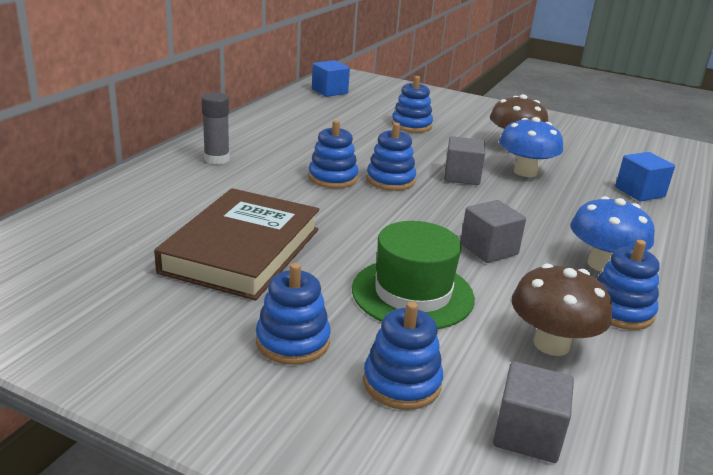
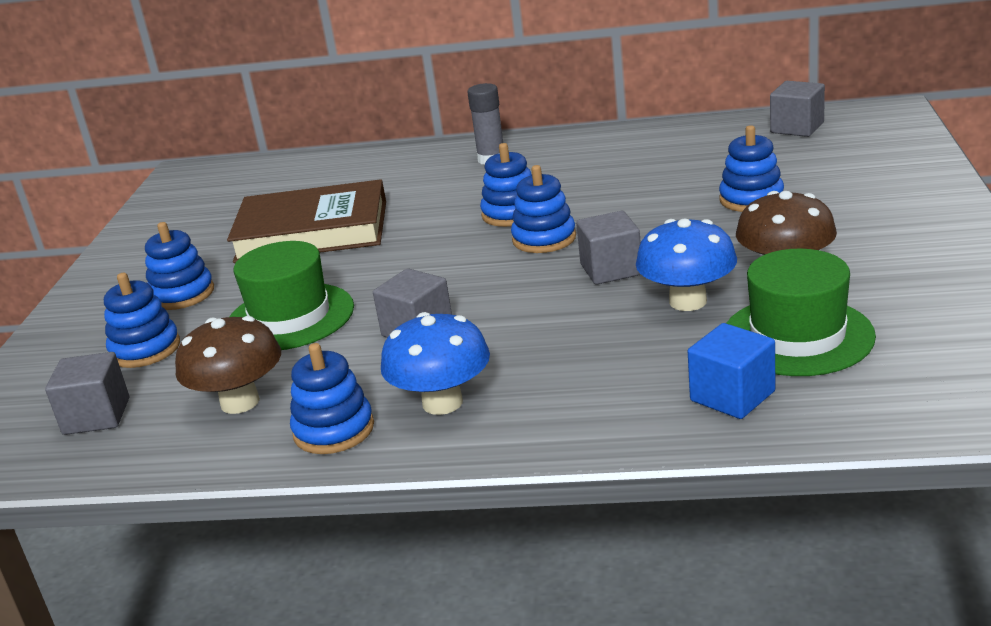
camera: 75 degrees right, 0 degrees up
blue cube [312,60,350,97] -> grey cube [770,81,825,137]
none -> green hat [726,249,876,376]

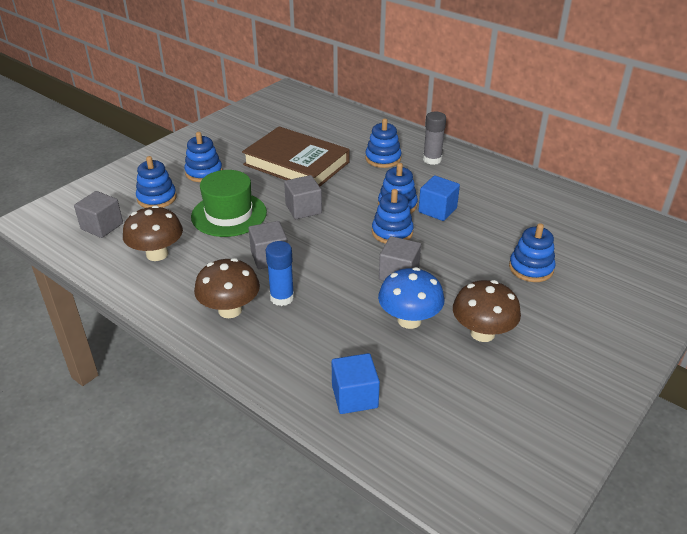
camera: 30 degrees right, 10 degrees up
blue stacking toy [290,343,374,454] -> blue stacking toy moved to [365,118,402,168]
blue mushroom [381,312,490,415] -> brown mushroom [194,258,260,318]
green hat [726,249,876,376] -> none
grey cube [770,81,825,137] -> grey cube moved to [284,175,322,219]
none -> blue glue stick [266,241,294,306]
none -> blue cube [418,175,460,221]

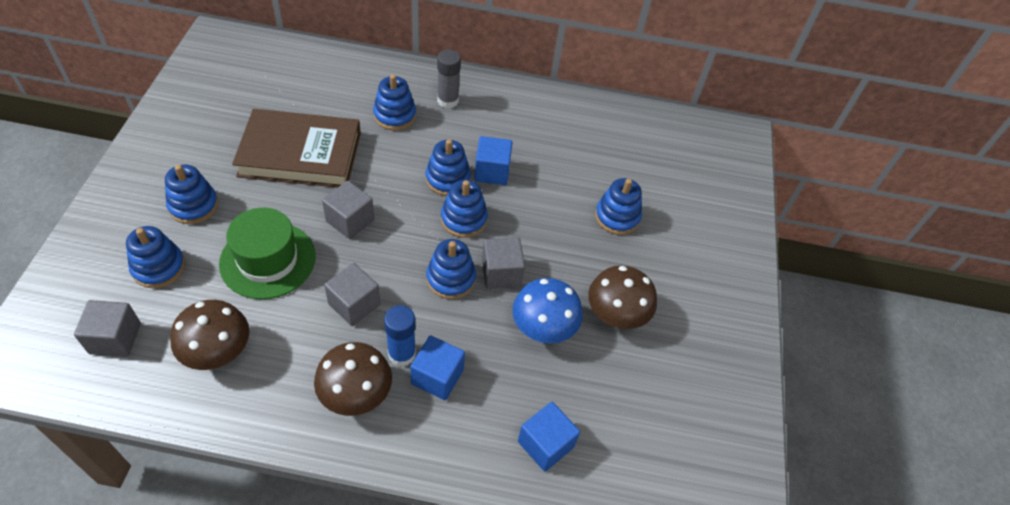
camera: 35 degrees left, 15 degrees up
none -> blue cube [410,335,465,400]
none -> blue stacking toy [426,239,476,299]

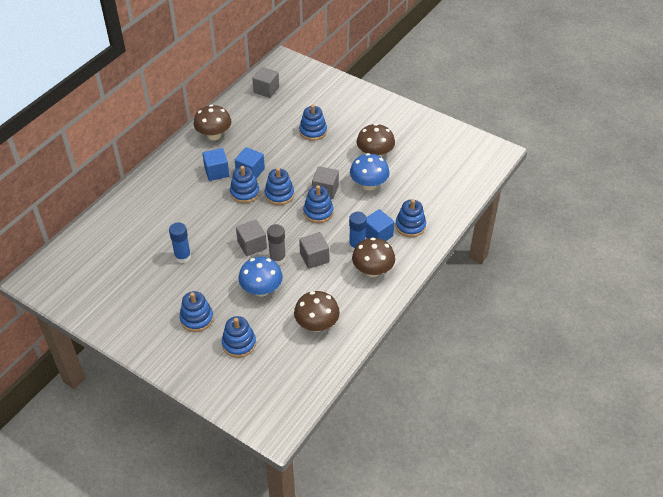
camera: 60 degrees left, 5 degrees down
grey cube [74,300,141,357] -> grey cube moved to [252,67,279,98]
green hat [219,208,316,299] -> blue mushroom [238,257,283,297]
brown book [232,109,361,188] -> blue glue stick [169,222,191,263]
blue stacking toy [373,74,416,130] -> blue stacking toy moved to [395,199,426,237]
grey glue stick [437,49,461,108] -> grey glue stick moved to [267,224,286,265]
blue cube [518,402,580,472] -> blue cube moved to [202,148,229,181]
none -> brown mushroom [194,105,231,140]

